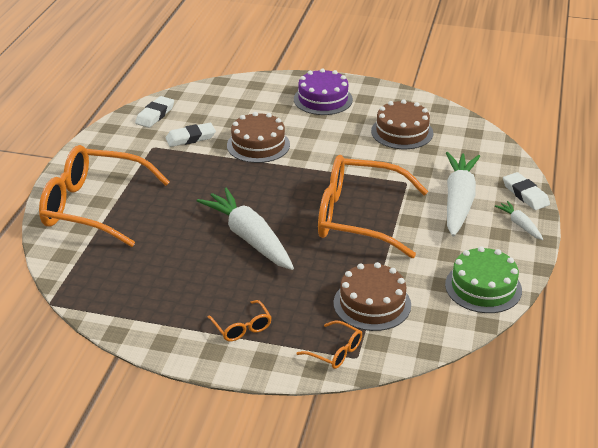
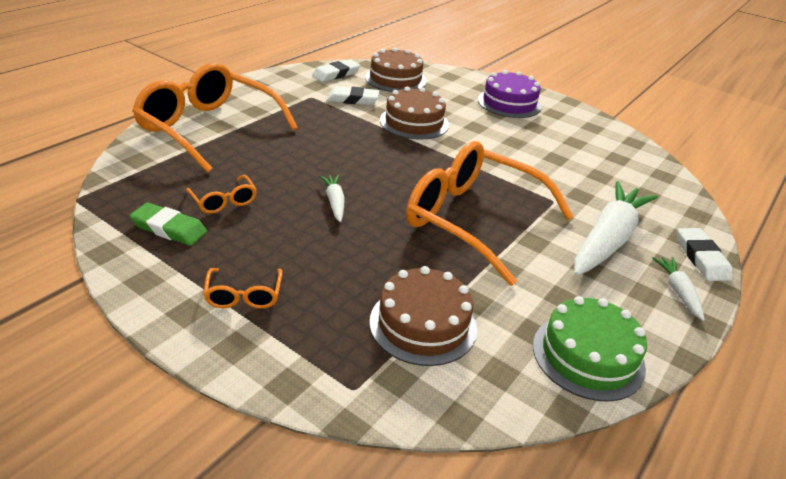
camera: 20 degrees right, 0 degrees up
white carrot [197,188,294,270] -> white carrot [319,174,344,222], size x0.47
orange glasses [296,321,362,369] -> orange glasses moved to [186,175,257,214]
brown cake [371,99,433,149] -> brown cake moved to [365,47,426,92]
none -> green eraser [129,203,207,246]

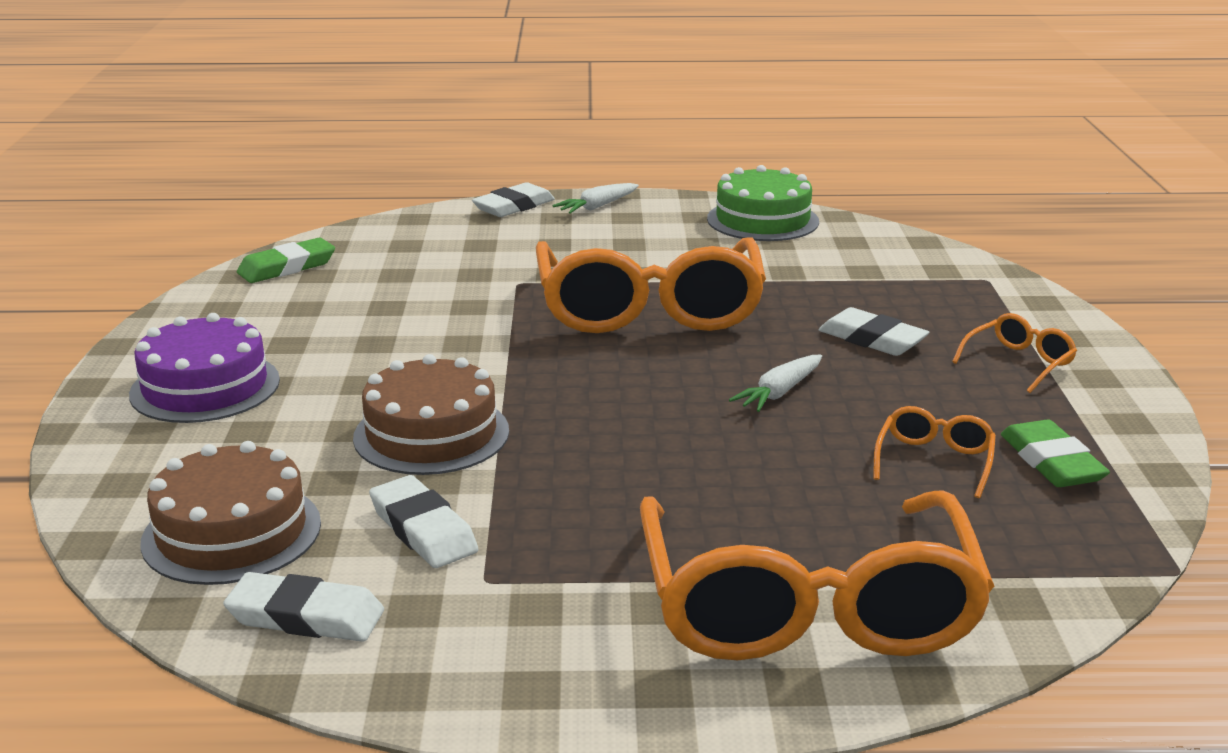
camera: 125 degrees left, 10 degrees down
brown cake [370,266,477,366] -> none
white carrot [574,181,658,276] -> none
none -> green eraser [237,237,335,283]
none -> white eraser [819,307,929,356]

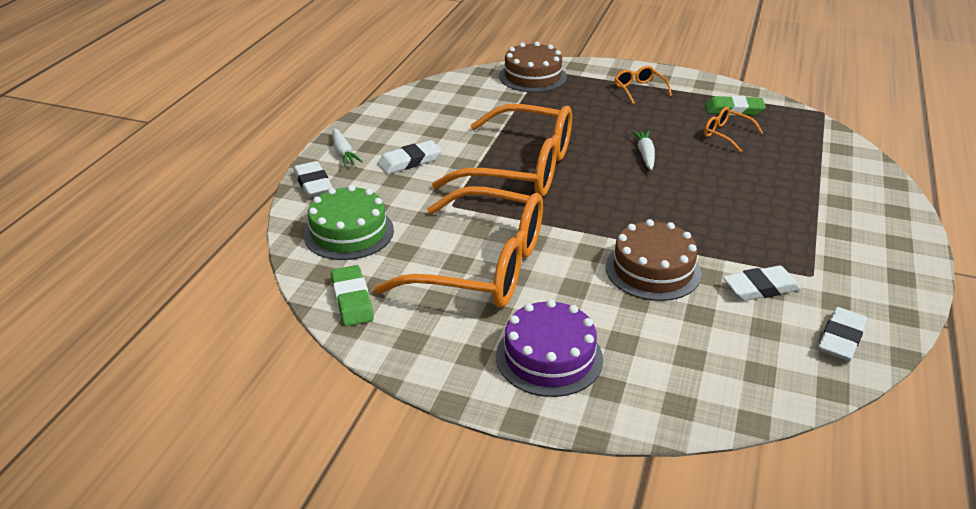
camera: 70 degrees left, 10 degrees up
brown cake [140,441,321,585] -> brown cake moved to [499,42,567,92]
orange glasses [640,491,994,660] -> orange glasses moved to [374,186,543,308]
green cake [707,165,819,241] -> green cake moved to [304,185,394,260]
white carrot [729,355,822,412] -> white carrot turned 150 degrees counterclockwise [631,130,655,170]
white eraser [819,307,929,356] -> white eraser moved to [378,140,441,174]

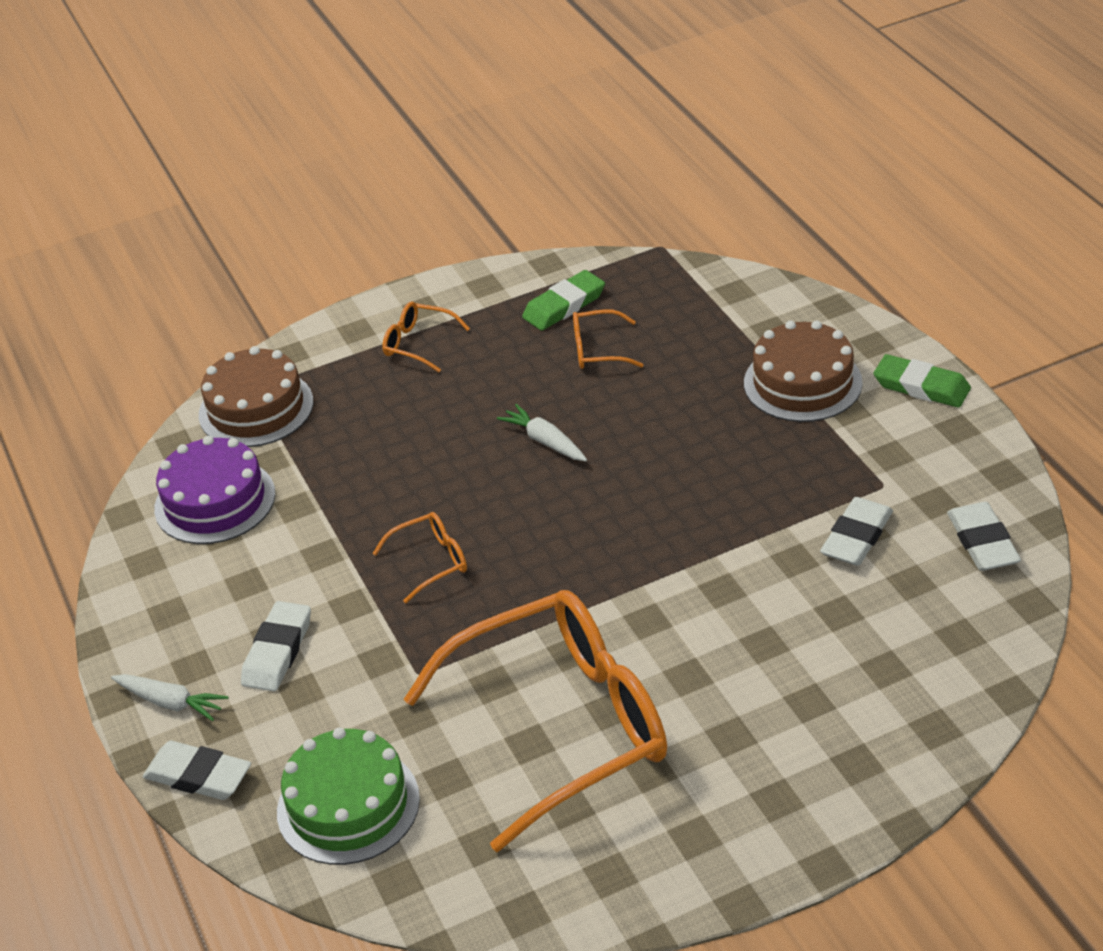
camera: 40 degrees left, 5 degrees up
green eraser [331,265,374,326] -> green eraser moved to [873,354,971,408]
orange glasses [432,104,572,197] -> orange glasses [372,512,467,603], size x0.41
purple cake [496,299,603,397] -> purple cake moved to [154,436,275,544]
brown cake [605,219,701,301] -> brown cake moved to [744,320,863,422]

